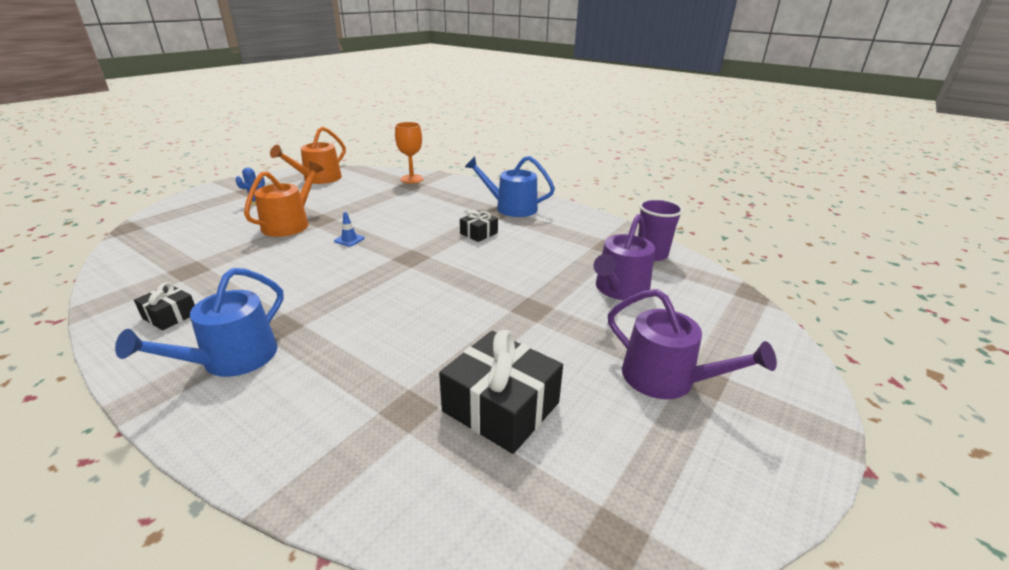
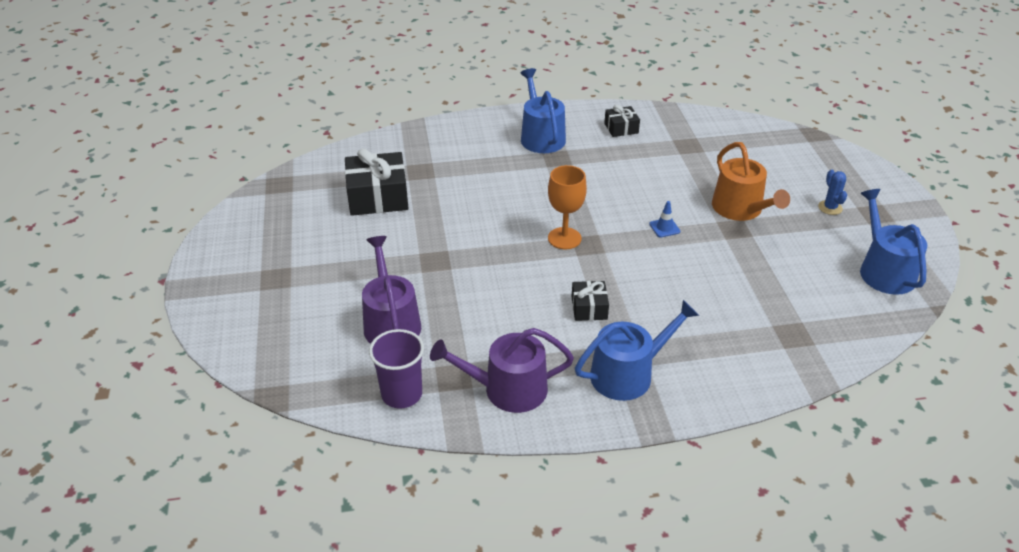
camera: 135 degrees right, 10 degrees up
orange watering can [270,127,346,184] -> blue watering can [860,189,927,295]
orange goblet [395,122,424,183] -> orange goblet moved to [548,165,587,249]
purple watering can [608,289,777,399] -> purple watering can moved to [430,328,574,413]

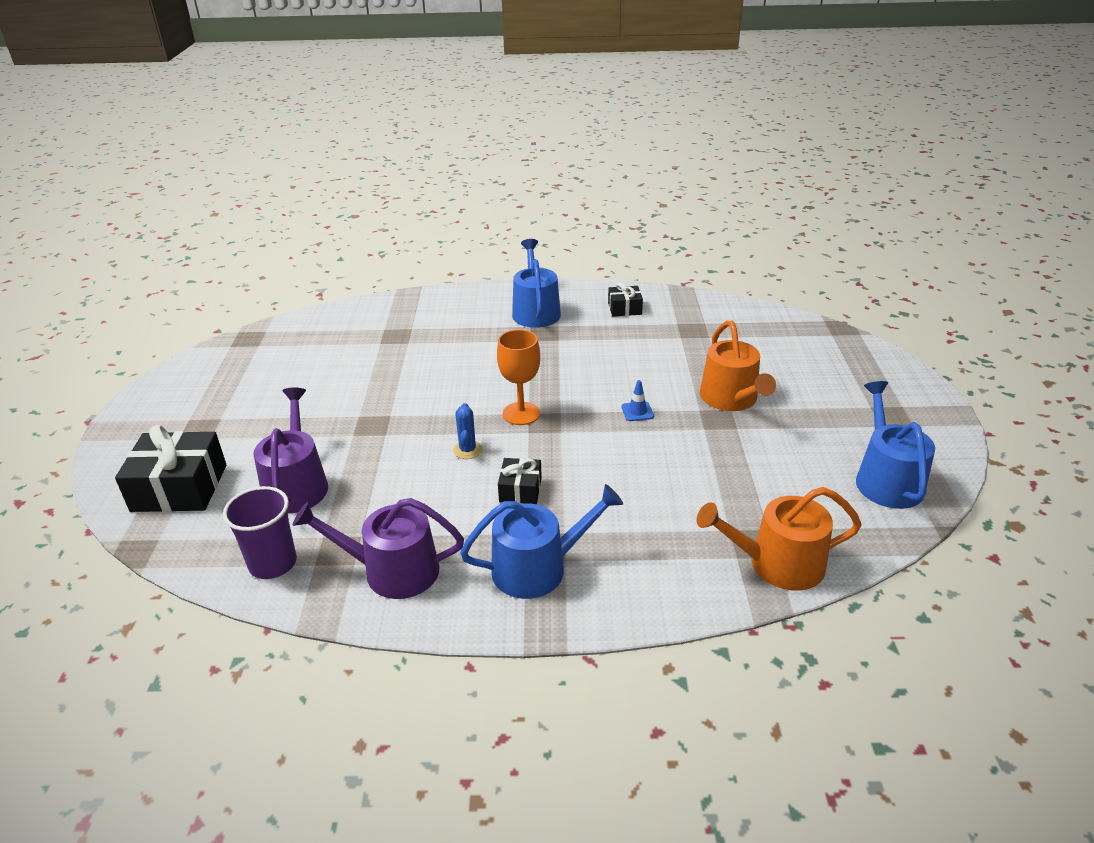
camera: 10 degrees right, 5 degrees down
black gift [345,148,409,216] -> black gift moved to [115,425,226,512]
blue cactus [818,170,847,215] -> blue cactus moved to [453,403,482,459]
none -> orange watering can [697,487,862,591]

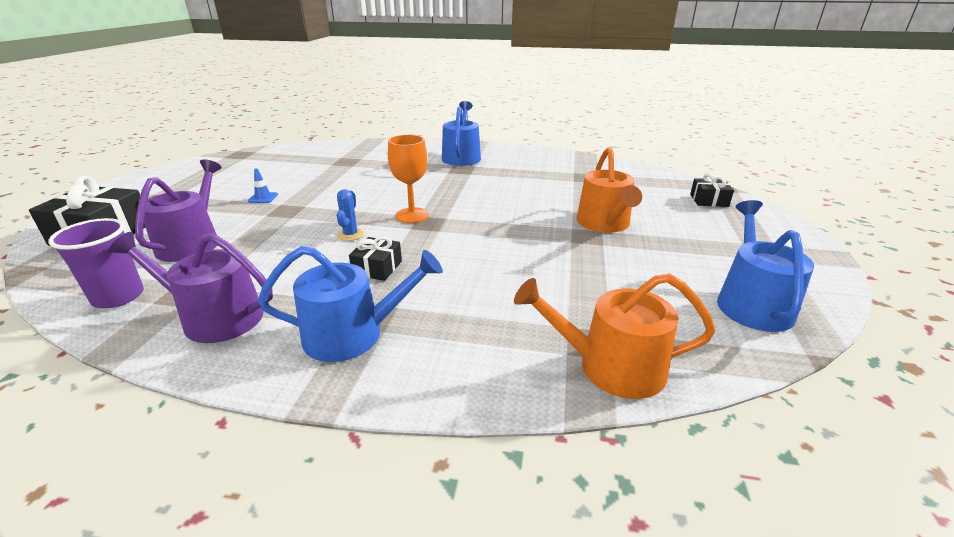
camera: 10 degrees right, 5 degrees down
black gift [608,282,643,316] -> black gift moved to [690,173,734,207]
blue traffic cone [621,380,654,421] -> blue traffic cone moved to [248,168,278,203]

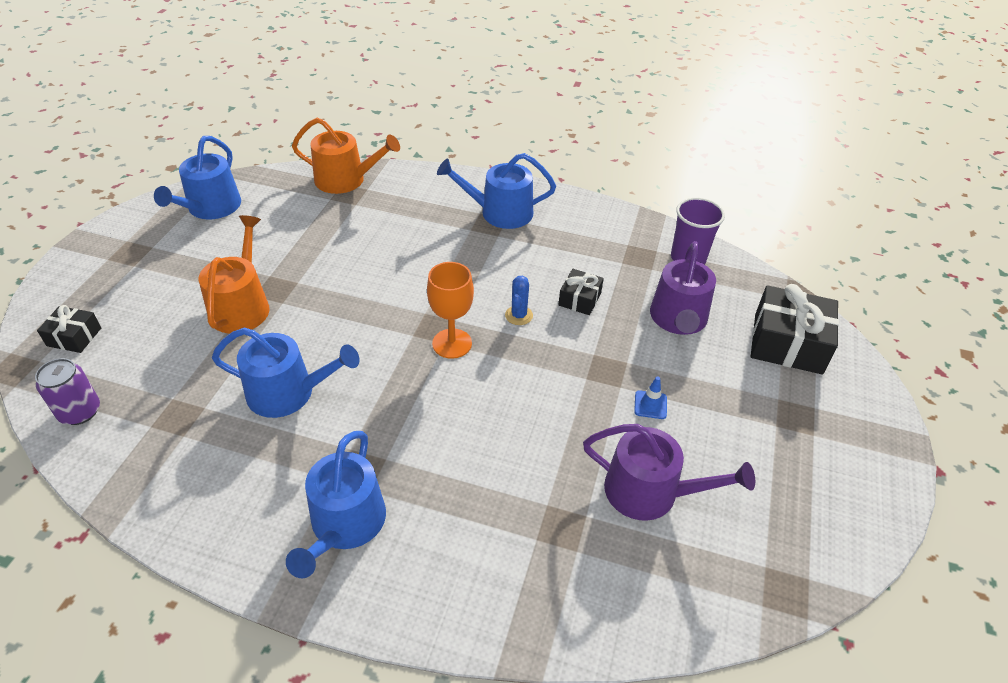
camera: 175 degrees left, 15 degrees up
purple watering can [109,232,273,343] -> purple watering can moved to [583,424,755,521]
black gift [349,237,402,281] -> black gift moved to [558,269,604,315]
none -> purple can [35,358,100,425]
none -> blue watering can [212,328,360,418]

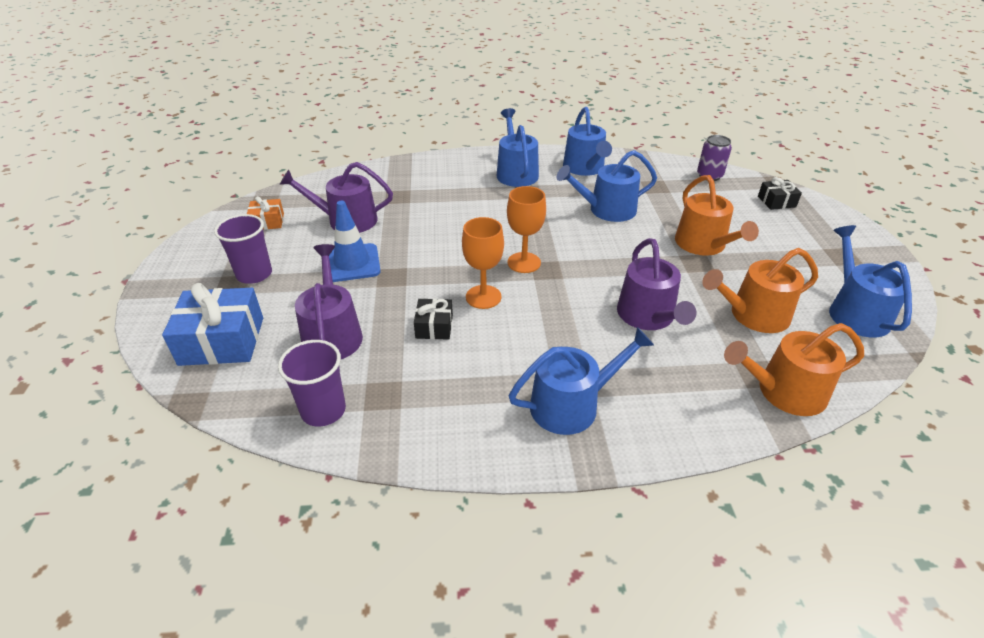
camera: 160 degrees right, 5 degrees down
blue cactus [505,275,533,325] -> orange goblet [462,217,504,309]
blue traffic cone [634,376,667,419] -> blue traffic cone [329,201,381,282], size x2.11
black gift [751,284,839,374] -> blue gift [162,283,263,366]
none -> purple cup [214,214,272,284]
none -> orange gift [247,196,284,230]
none -> blue watering can [563,107,612,176]
none -> purple watering can [617,238,696,330]
none -> orange watering can [702,248,818,333]

